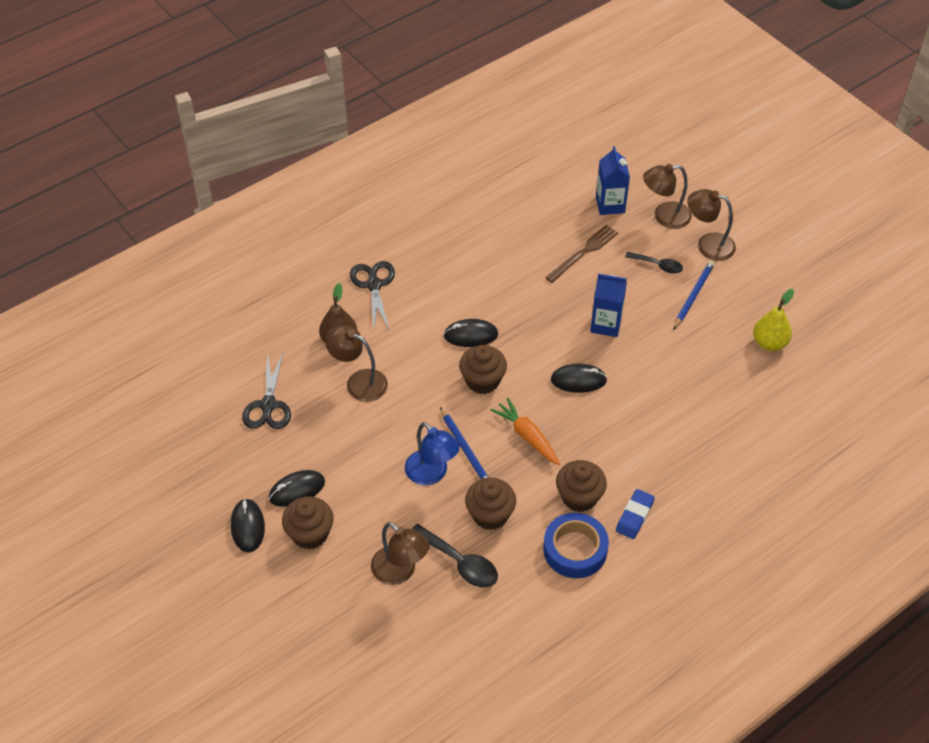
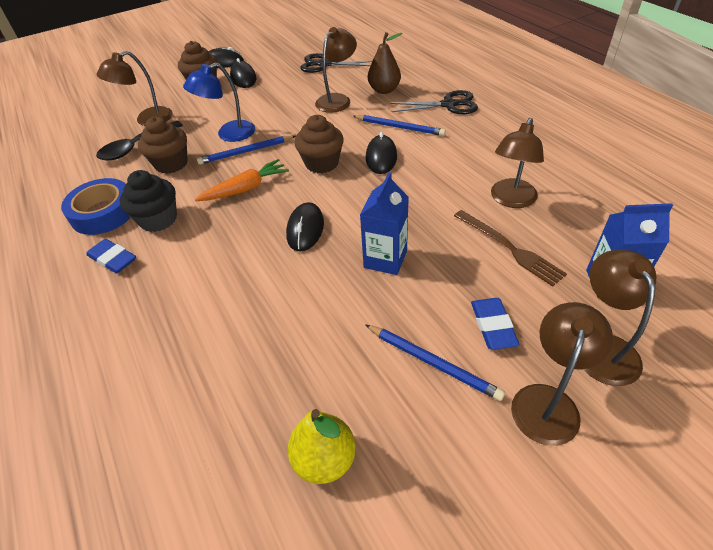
camera: 100 degrees right, 5 degrees down
brown cupcake [556,460,607,512] -> black cupcake [120,170,177,232]
black spoon [625,252,683,274] -> blue eraser [471,298,520,350]
none -> blue pencil [353,115,446,136]
none -> brown lamp [491,118,544,208]

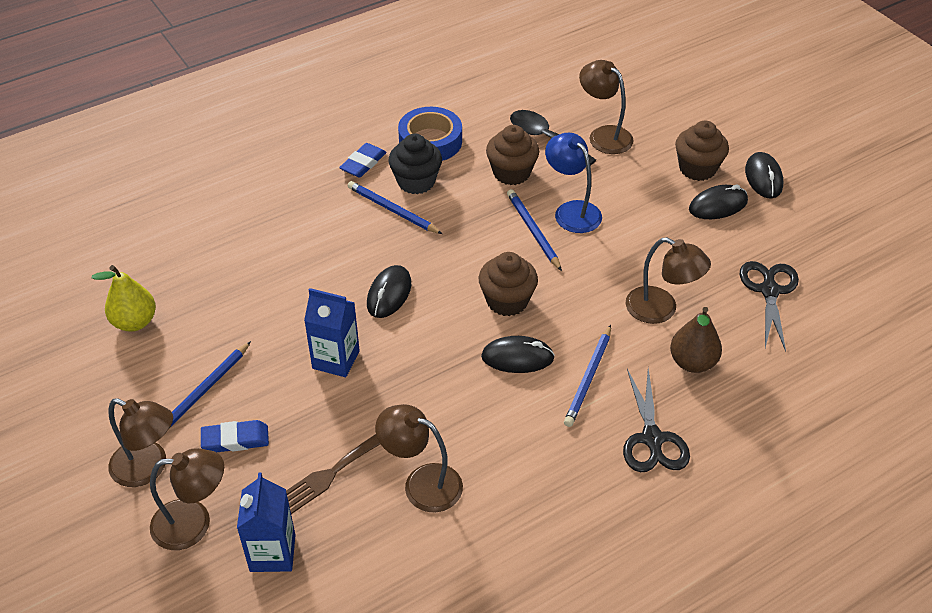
camera: 85 degrees right, 0 degrees up
orange carrot [195,159,289,201] -> none
black mouse [286,202,324,251] -> black mouse turned 75 degrees counterclockwise [367,265,411,318]
none -> blue pencil [348,181,442,234]

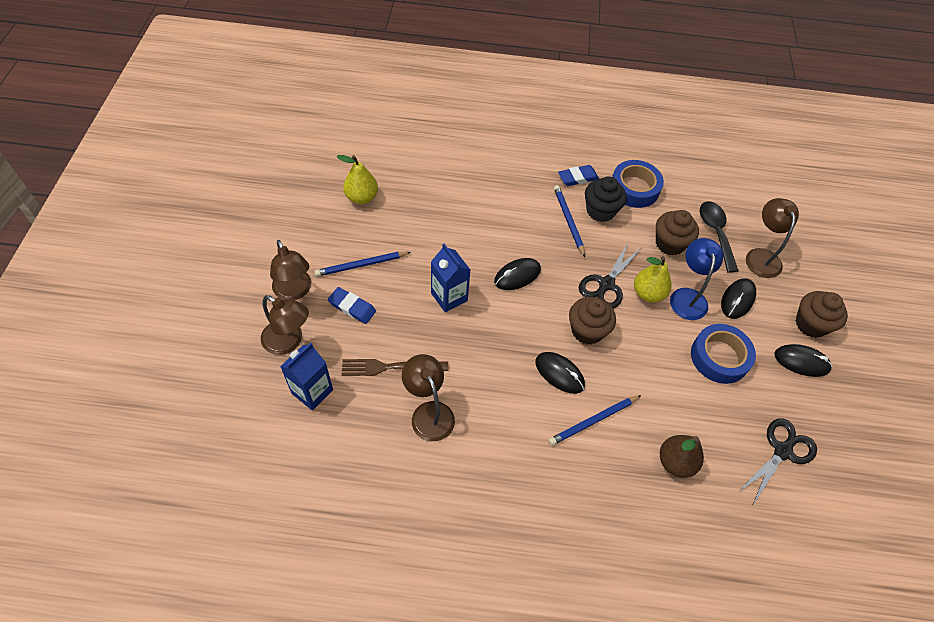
camera: 35 degrees right, 10 degrees up
blue pencil [507,189,562,271] -> yellow pear [634,256,672,303]
black scissors [623,368,690,472] -> black scissors moved to [579,243,640,309]
brown lamp [626,237,711,324] -> none
black mouse [745,152,783,198] -> black mouse moved to [721,278,756,319]
none -> blue tape [691,324,756,384]

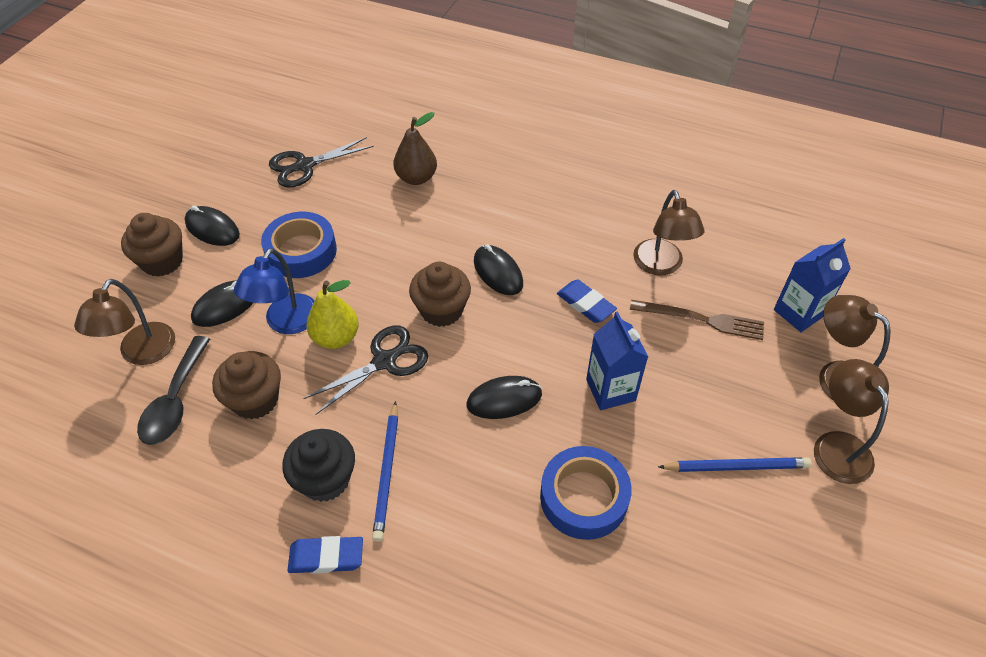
camera: 160 degrees left, 5 degrees down
blue eraser [328,287,376,324] -> blue eraser moved to [557,280,617,323]
yellow pear [337,155,378,204] -> none
blue pencil [548,395,641,446] -> none
blue tape [612,160,664,208] -> blue tape moved to [540,446,632,540]

